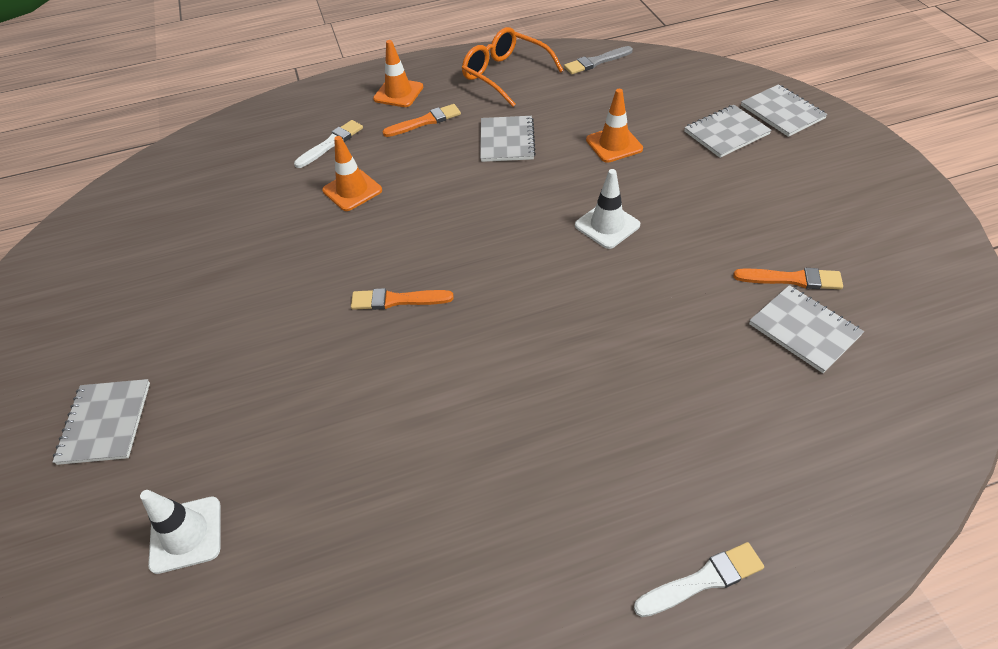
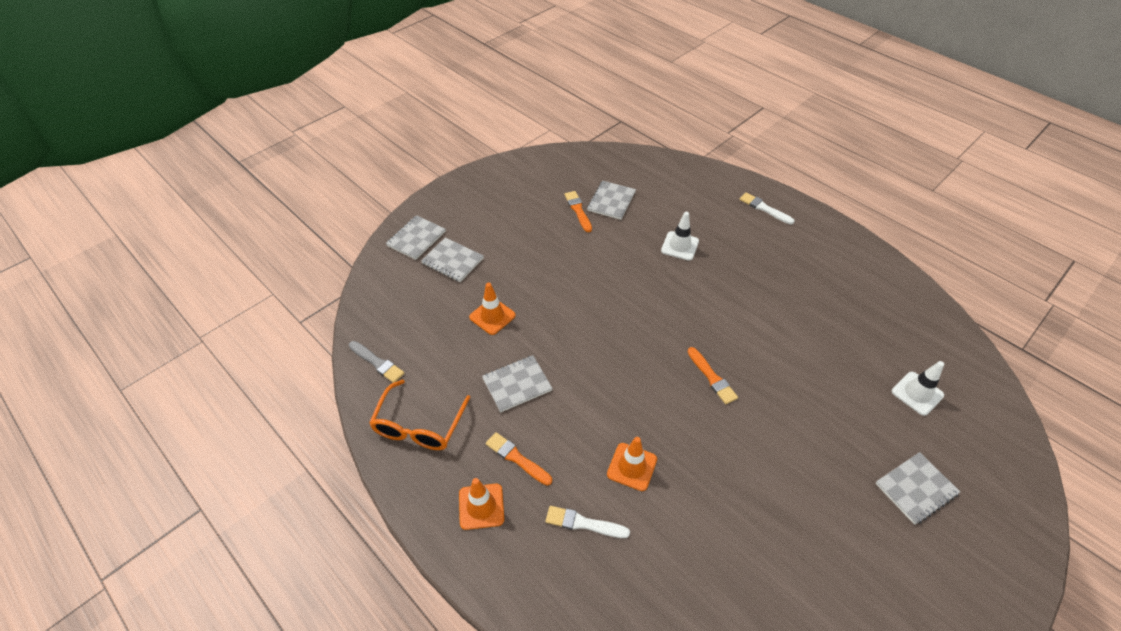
camera: 120 degrees left, 0 degrees up
white traffic cone [575,169,640,249] -> white traffic cone moved to [661,212,699,261]

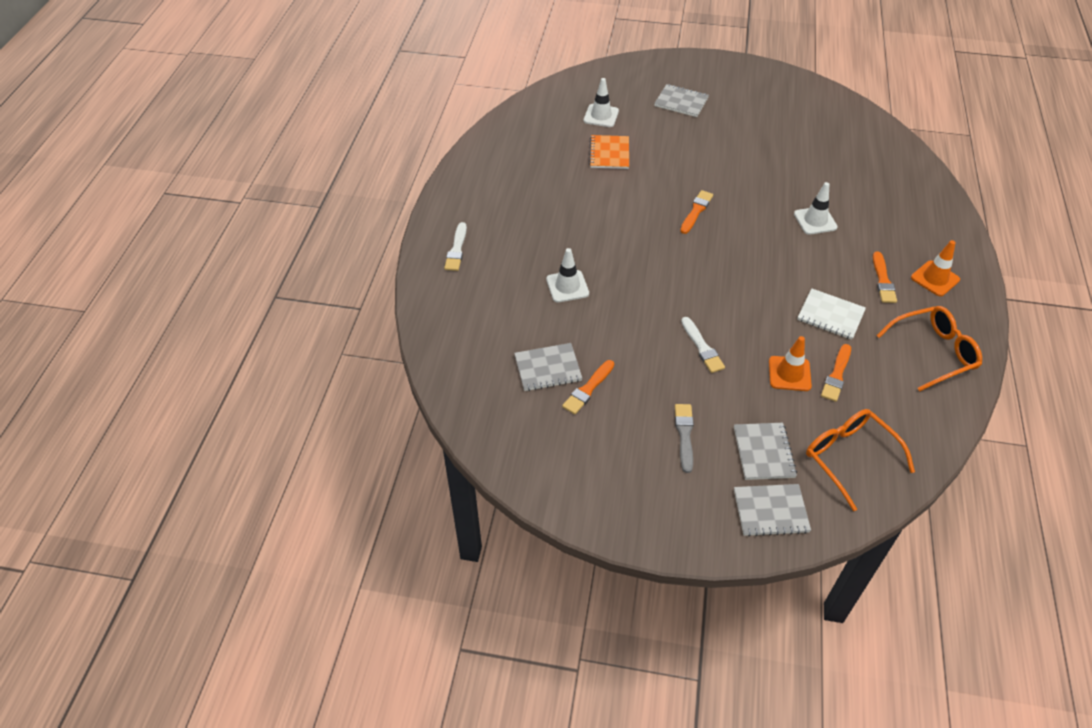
camera: 125 degrees left, 0 degrees up
grey brush [349,341,404,383] -> grey brush moved to [675,404,694,473]
grey notebook [482,355,553,413] -> white notebook [797,289,866,340]
white brush [546,506,630,538] -> white brush moved to [681,317,725,373]
orange traffic cone [607,437,657,491] -> white traffic cone [794,182,838,235]
none -> orange notebook [589,135,629,169]
none -> orange glasses [806,409,915,511]
none -> orange brush [821,344,851,402]

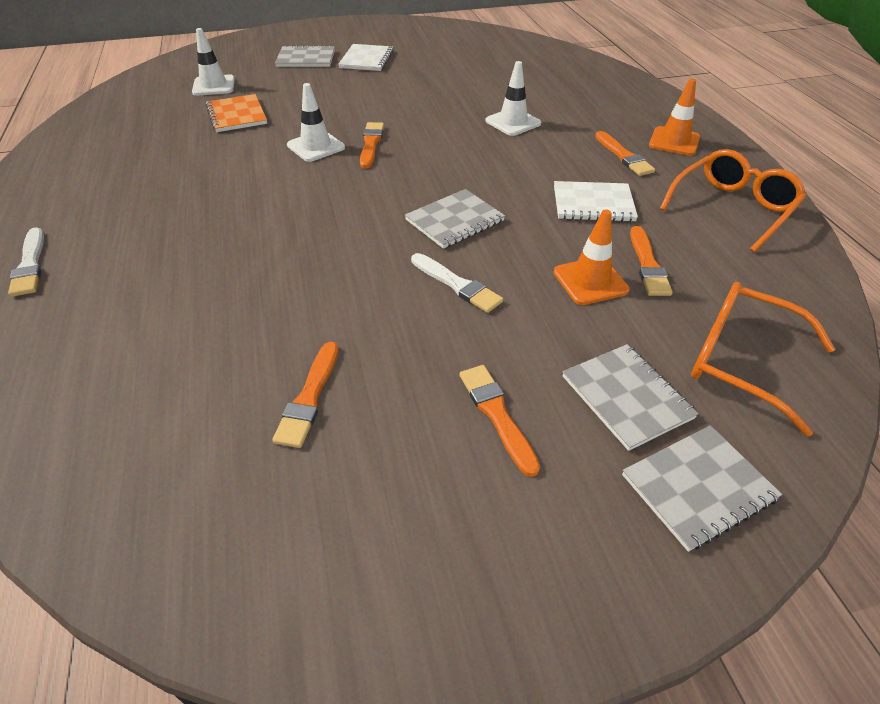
camera: 25 degrees left, 5 degrees down
grey notebook [514,343,583,391] -> grey notebook moved to [405,189,505,249]
white traffic cone [546,248,589,302] -> white traffic cone moved to [287,83,345,162]
grey brush [675,404,694,473] -> orange brush [459,365,540,477]
none -> white notebook [338,44,394,71]

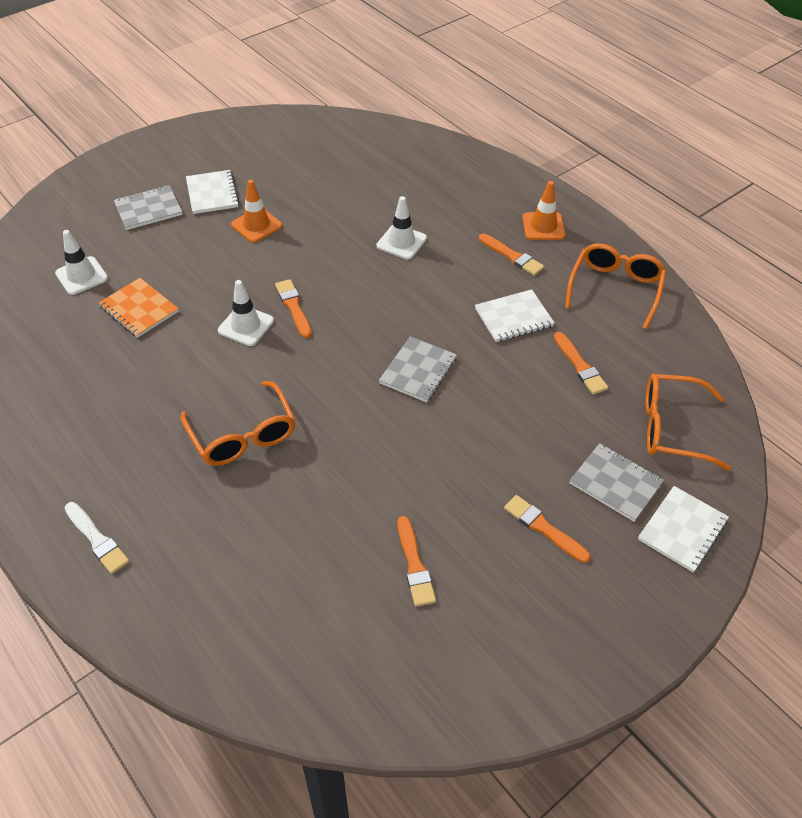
camera: 25 degrees left, 5 degrees up
white brush [411,253,503,313] -> none
orange traffic cone [553,209,630,305] -> orange traffic cone moved to [231,179,283,243]
grey notebook [622,425,782,552] -> white notebook [638,486,729,572]
none -> orange glasses [181,381,296,466]

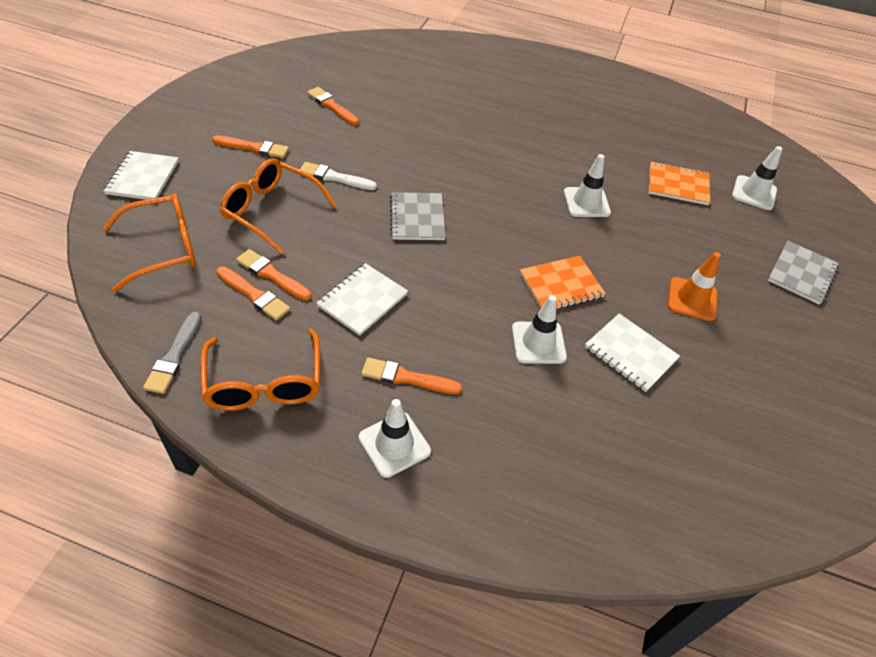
camera: 145 degrees right, 0 degrees up
white brush [65,502,129,574] -> white brush moved to [300,162,377,190]
orange glasses [181,381,296,466] -> orange glasses moved to [220,158,336,254]
white notebook [186,170,239,214] -> white notebook moved to [585,313,680,392]
orange brush [275,279,312,338] -> orange brush moved to [216,266,290,320]
orange traffic cone [522,181,565,240] -> white traffic cone [359,399,431,478]
grey notebook [570,443,664,522] -> none
none -> grey brush [143,312,202,394]
none -> orange notebook [520,256,606,309]

